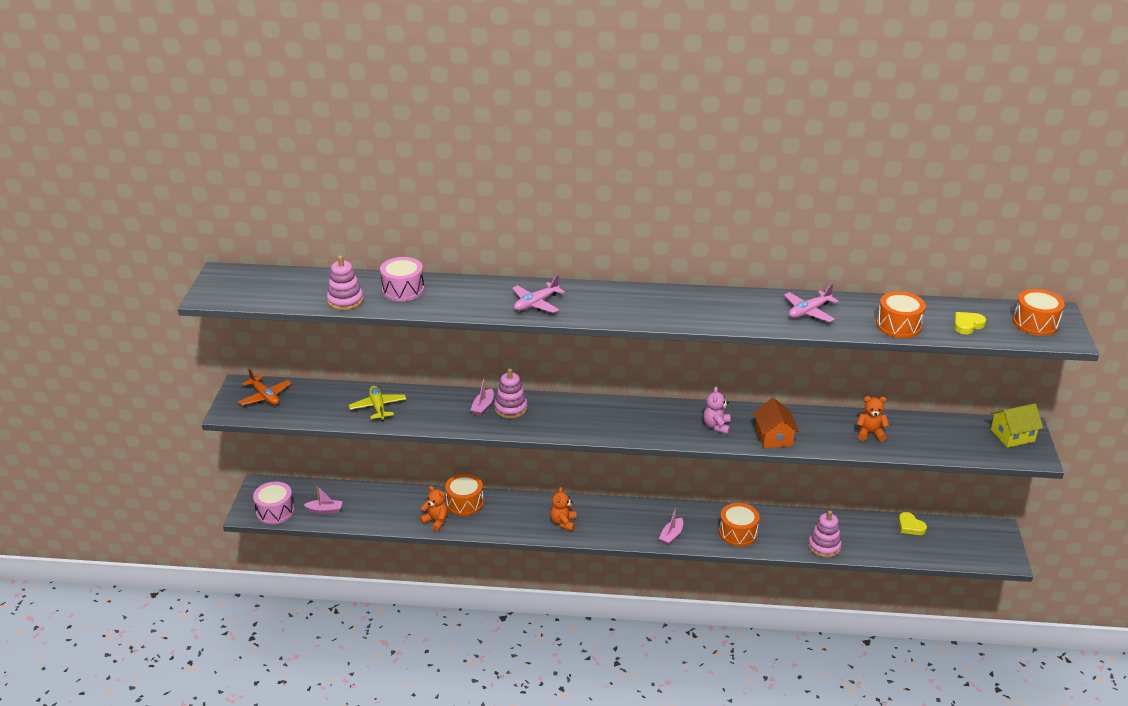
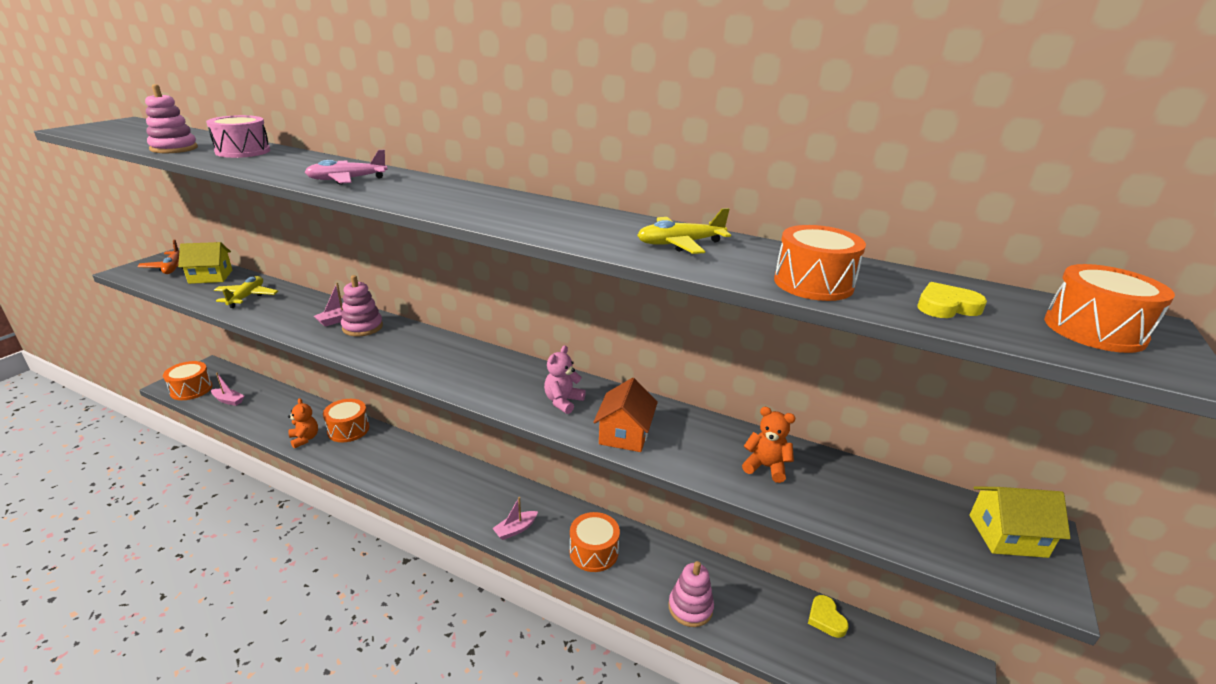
camera: 20 degrees right, 5 degrees down
pink drum [253,482,294,524] -> orange drum [163,361,213,400]
orange teddy bear [550,487,577,531] -> none
pink plane [784,284,839,322] -> yellow plane [637,208,731,254]
none -> yellow house [178,242,232,284]

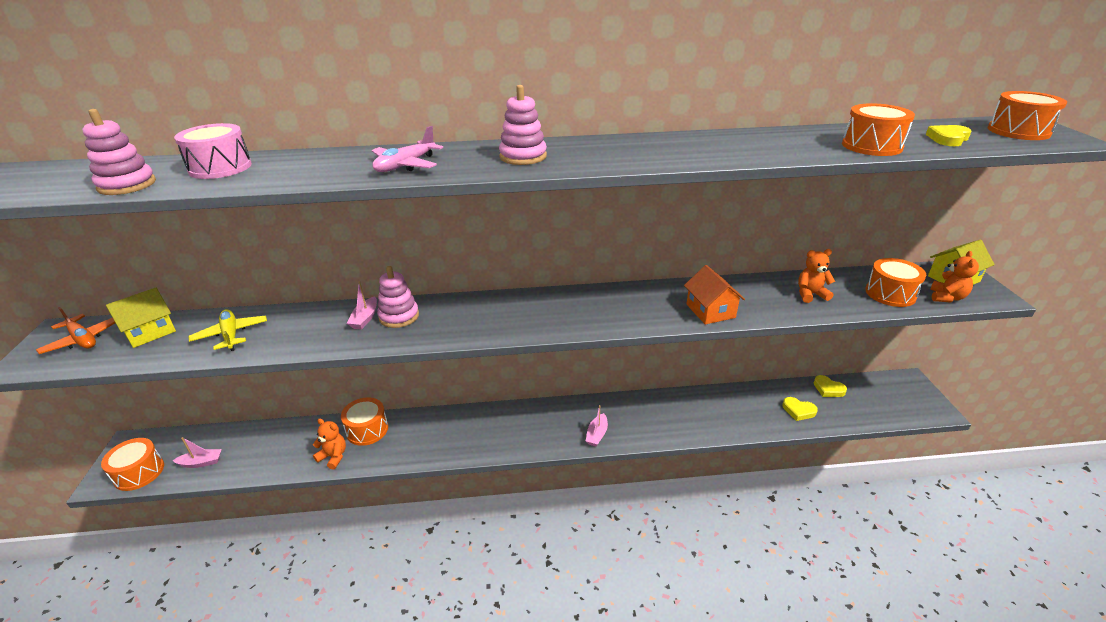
camera: 30 degrees left, 5 degrees up
pink teddy bear [544,345,586,414] -> none
orange drum [570,512,620,572] -> orange drum moved to [865,258,926,307]
yellow plane [637,208,731,254] -> none
pink stacking toy [668,561,714,627] -> pink stacking toy moved to [499,85,547,165]
none -> yellow heart [782,397,818,421]
none -> orange teddy bear [930,251,979,302]

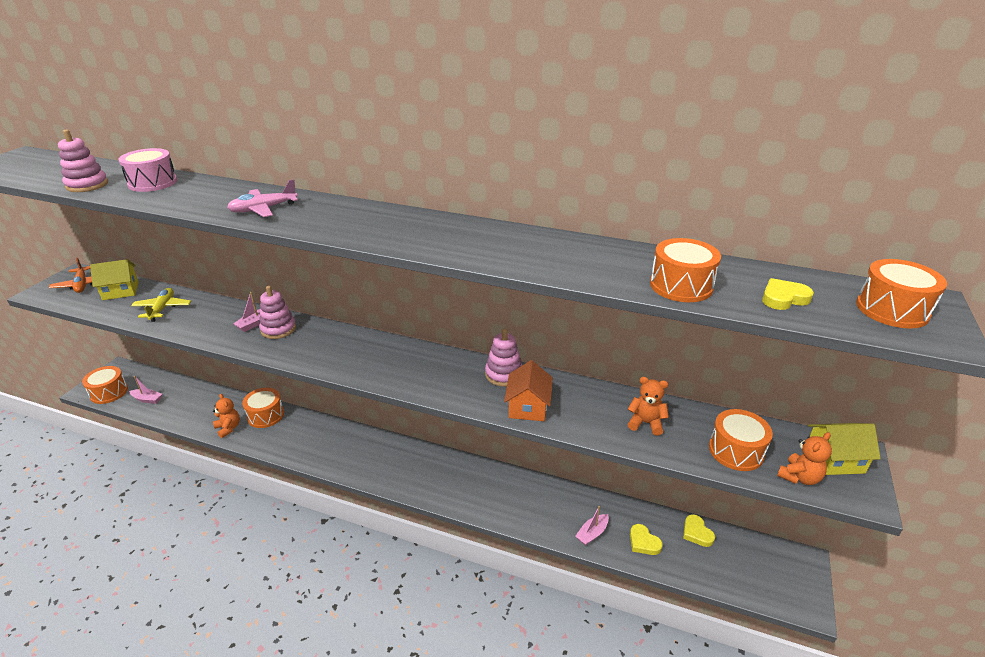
camera: 25 degrees right, 0 degrees up
pink stacking toy [499,85,547,165] -> pink stacking toy moved to [485,328,522,387]
pink boat [586,405,608,446] -> pink boat moved to [575,506,609,545]

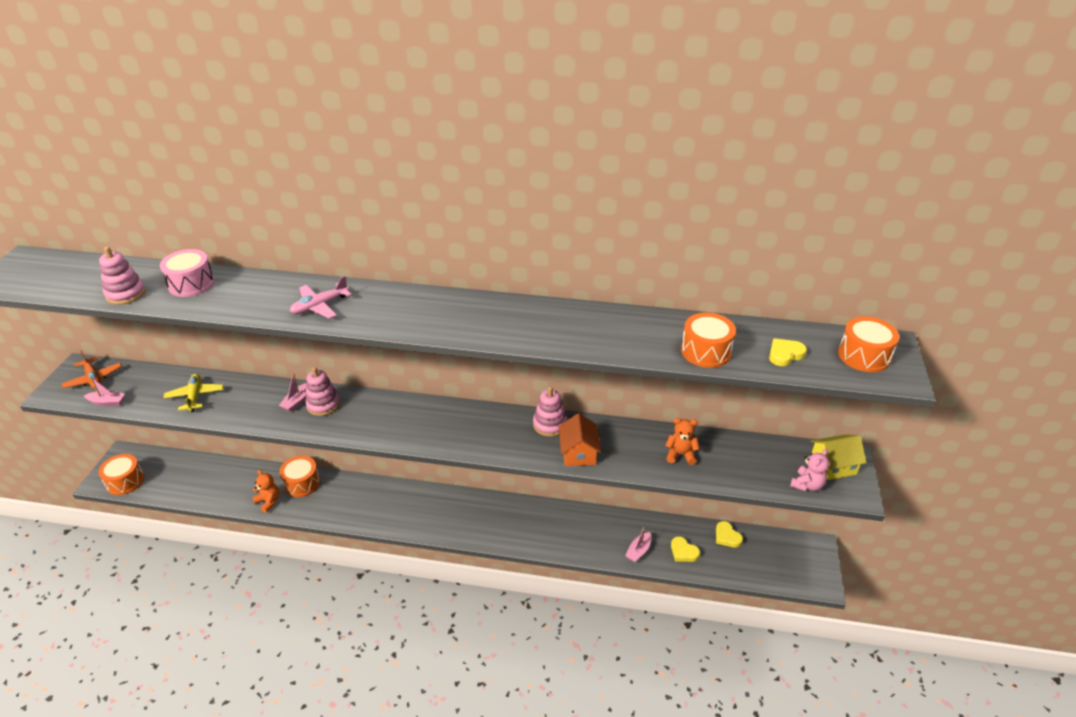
camera: 10 degrees left, 5 degrees up
yellow house [90,259,139,300] -> none
pink boat [129,376,162,404] -> pink boat moved to [84,376,125,406]
orange drum [709,409,773,471] -> none
orange teddy bear [777,432,832,485] -> pink teddy bear [790,449,830,491]

